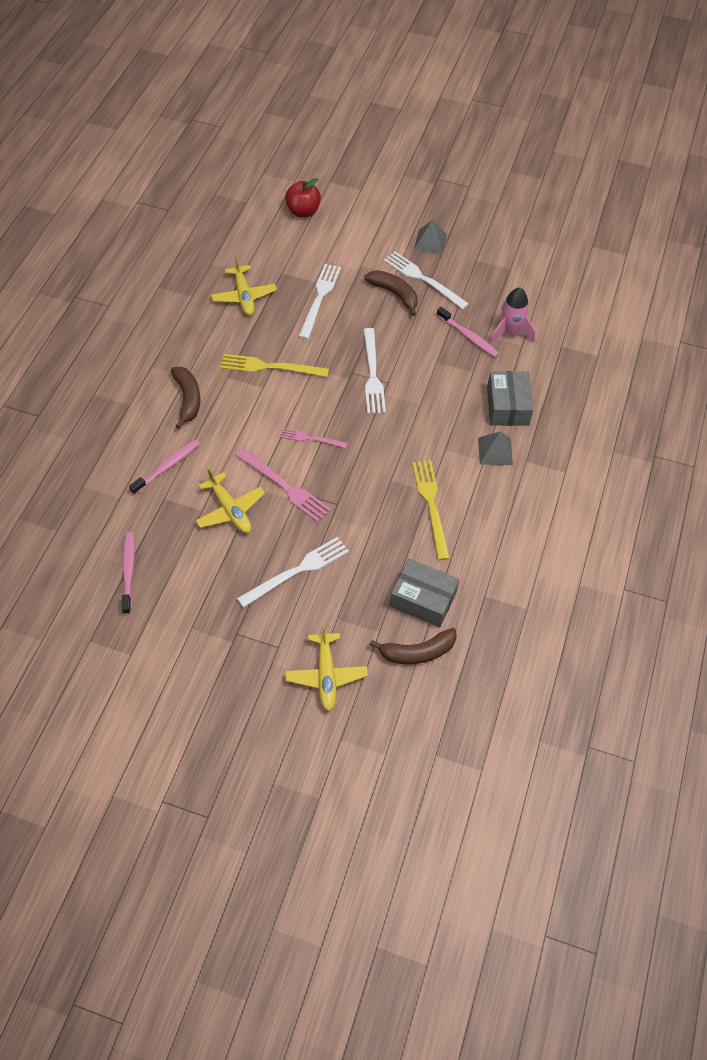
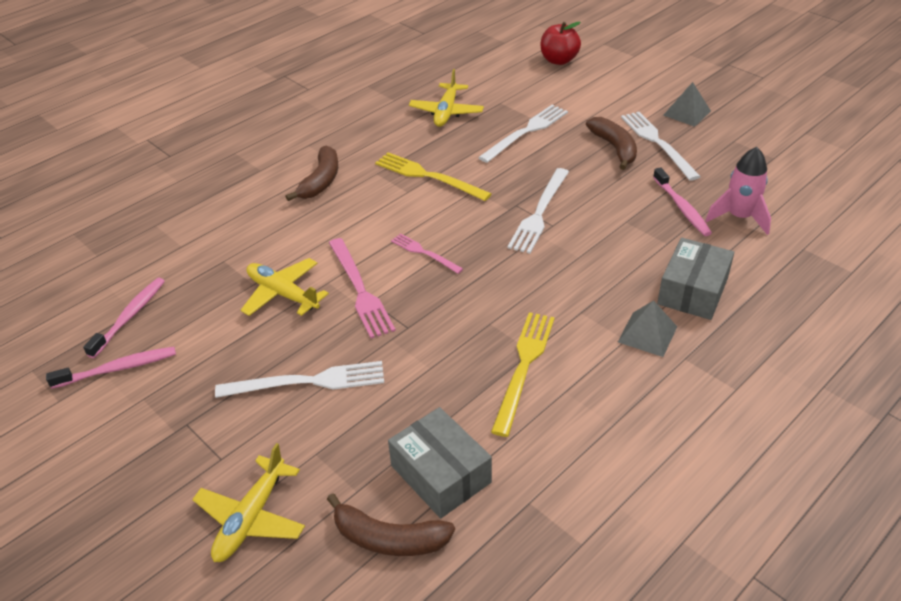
camera: 30 degrees right, 15 degrees down
pink toothbrush [129,439,200,495] -> pink toothbrush moved to [46,347,176,389]
yellow plane [196,468,265,533] -> yellow plane turned 135 degrees clockwise [241,258,329,316]

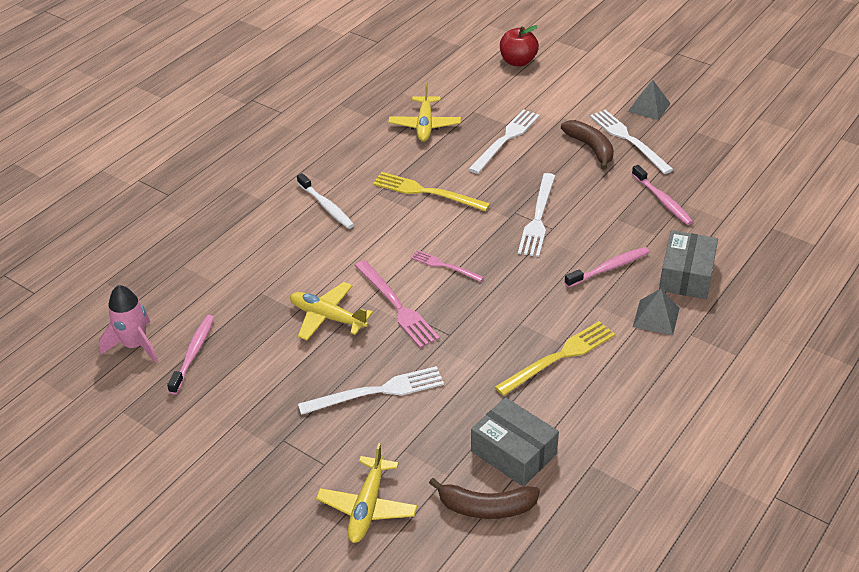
camera: 10 degrees left, 0 degrees up
pink toothbrush [46,347,176,389] -> pink toothbrush moved to [564,247,649,288]
brown banana [285,146,338,201] -> white toothbrush [297,173,354,229]
yellow fork [491,312,555,437] -> yellow fork turned 45 degrees clockwise [495,321,615,396]
pink rocket [705,147,771,235] -> pink rocket moved to [99,285,158,363]

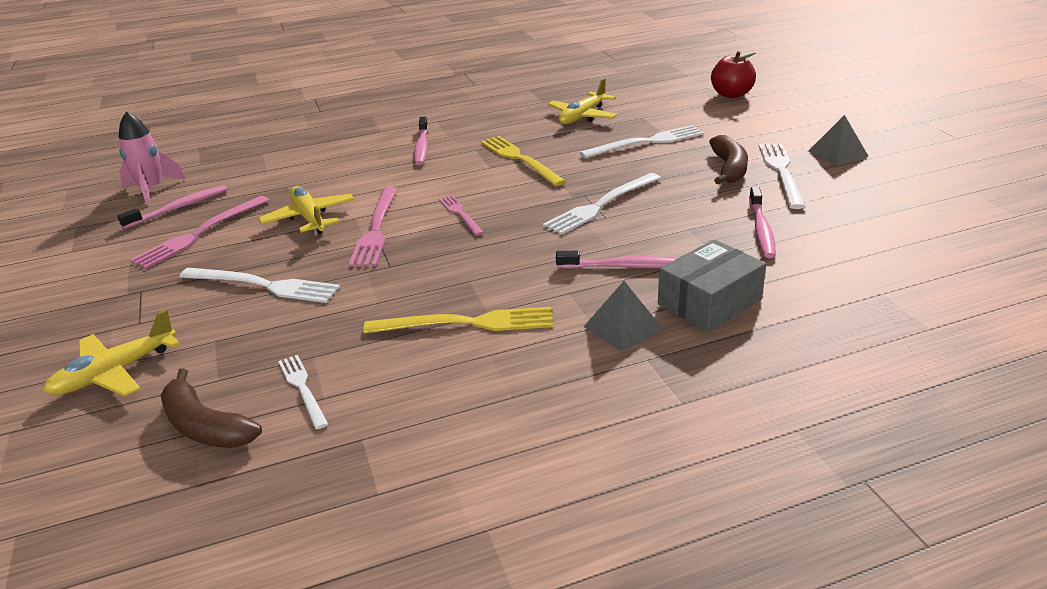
camera: 35 degrees right, 10 degrees down
white toothbrush [297,173,354,229] -> pink toothbrush [414,116,428,165]
grey box [471,397,559,487] -> white fork [278,355,328,429]
none -> pink fork [130,196,269,269]

